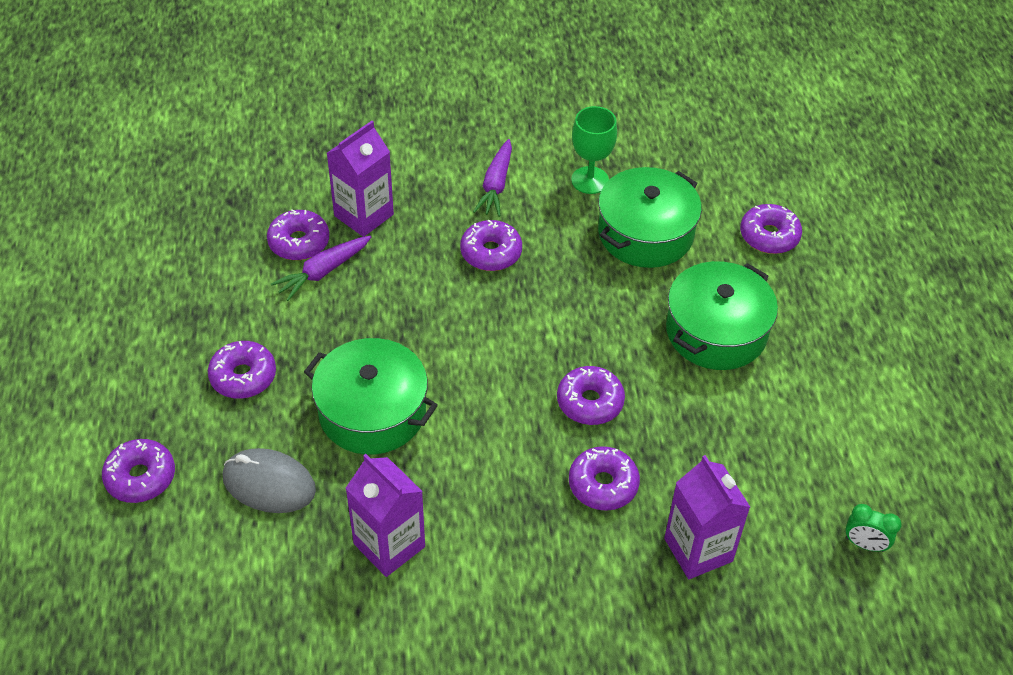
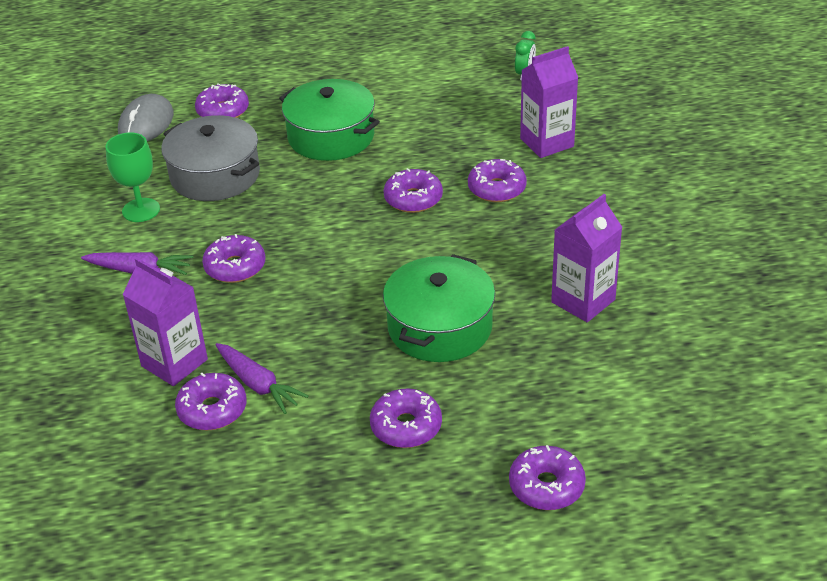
camera: 90 degrees left, 10 degrees down
grey mouse [223,448,316,513] -> grey mouse moved to [118,94,174,141]
green pot [598,167,702,268] -> grey pot [161,115,260,201]

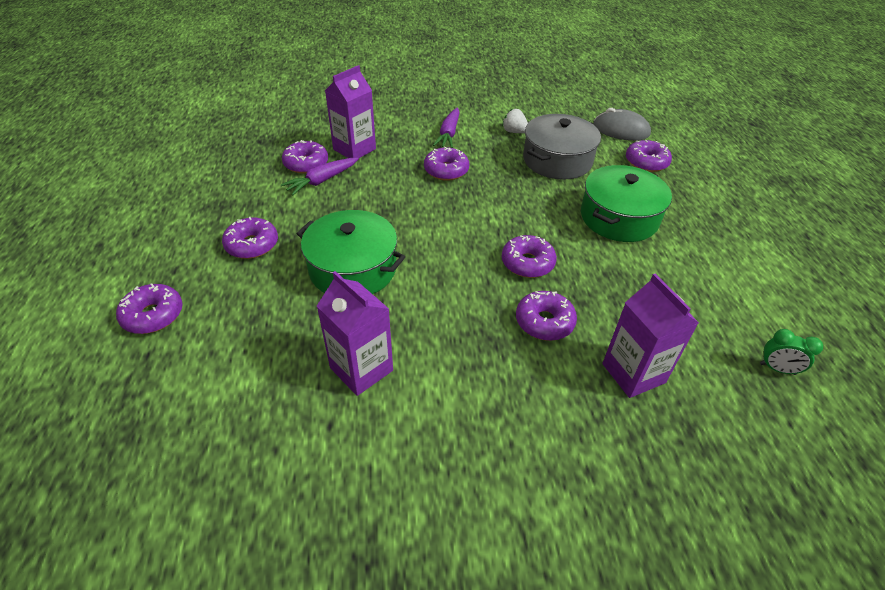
camera: 90 degrees right, 5 degrees up
green goblet [106,132,160,222] -> white strawberry [502,109,528,133]

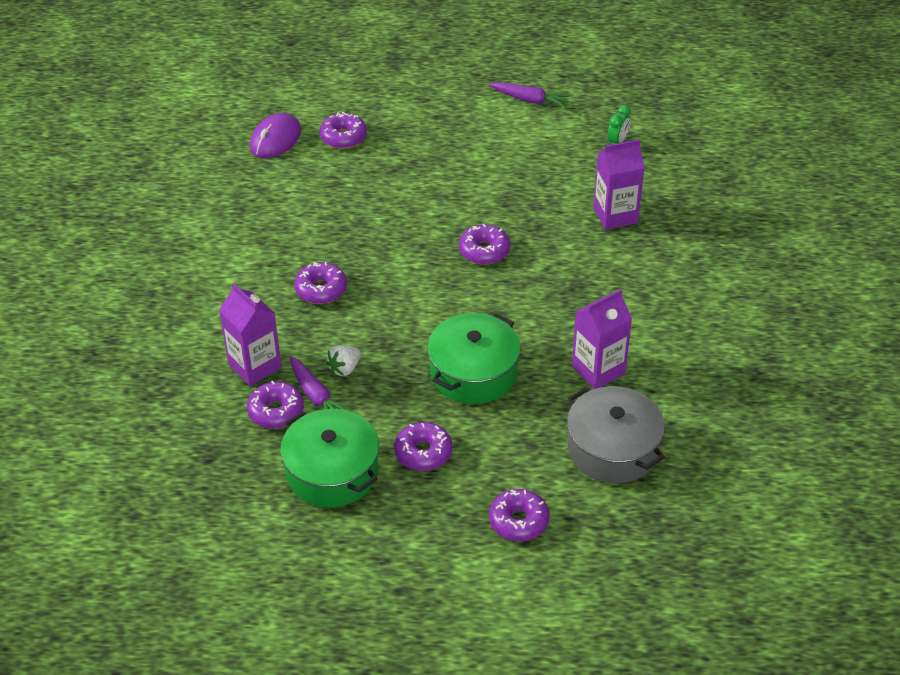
camera: 80 degrees left, 0 degrees up
purple carrot [433,108,460,148] -> purple carrot moved to [489,82,572,108]
white strawberry [502,109,528,133] -> white strawberry moved to [326,345,361,376]
purple donut [516,291,577,341] -> none
grey pot [523,114,601,180] -> grey pot moved to [567,386,665,483]
green pot [581,165,672,242] -> green pot moved to [280,409,379,508]
grey mouse [594,108,651,141] -> purple mouse [250,113,301,158]

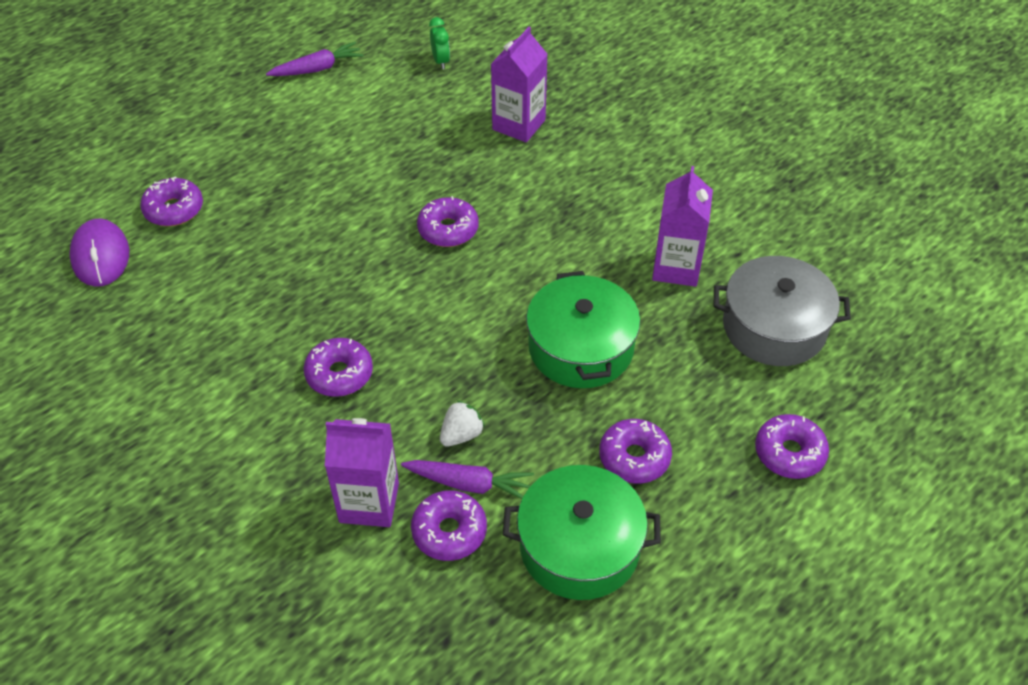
camera: 45 degrees left, 5 degrees up
white strawberry [326,345,361,376] -> white strawberry turned 135 degrees counterclockwise [440,401,485,446]

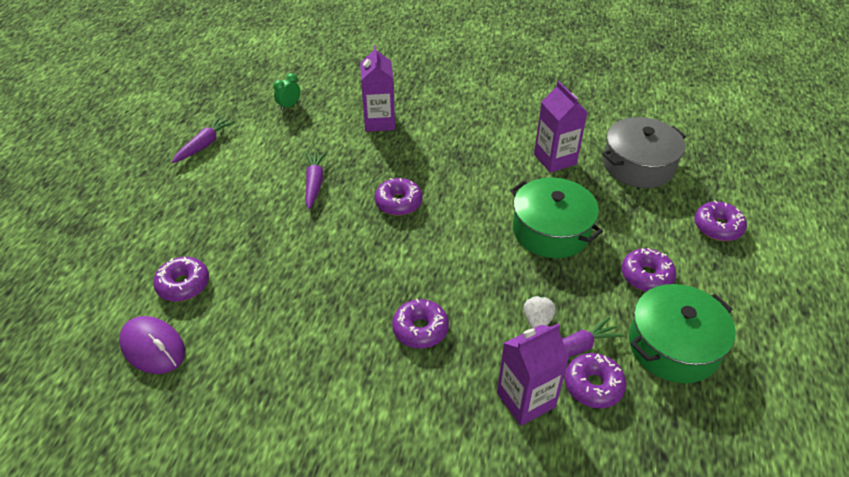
camera: 35 degrees left, 5 degrees down
green clock [429,17,450,69] -> green clock turned 90 degrees counterclockwise [273,73,301,111]
none -> purple carrot [306,151,326,209]

